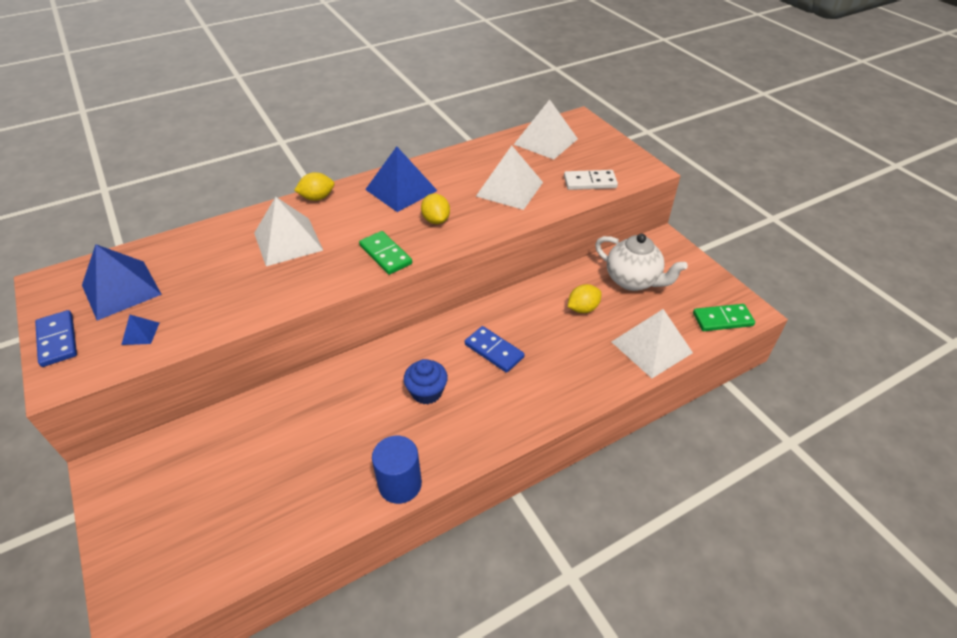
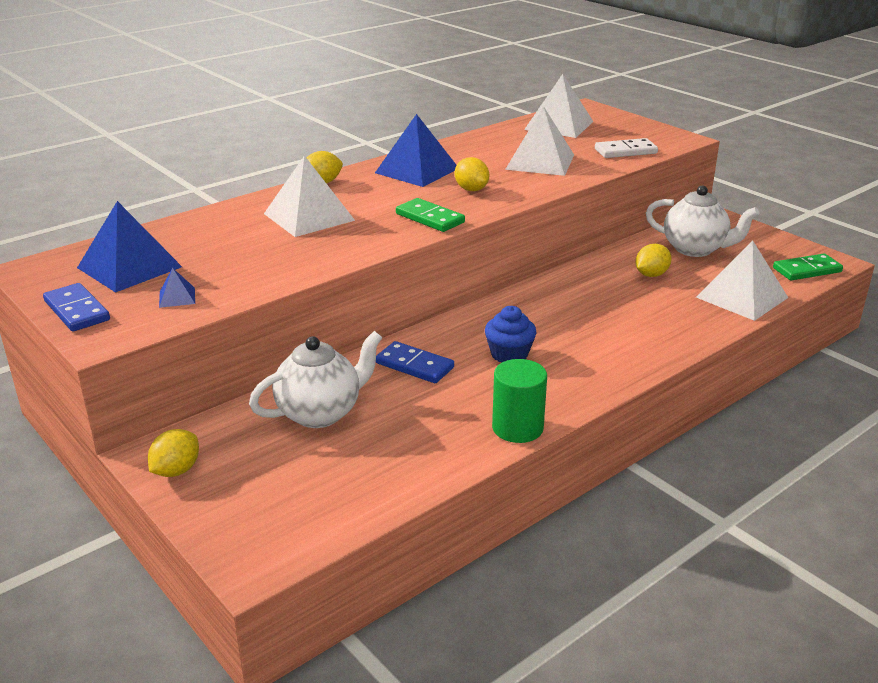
camera: 10 degrees left, 15 degrees down
blue cylinder [372,436,422,504] -> green cylinder [492,359,547,443]
blue domino [465,326,525,373] -> blue domino moved to [376,341,454,383]
none -> yellow lemon [148,429,199,477]
none -> white teapot [249,331,383,428]

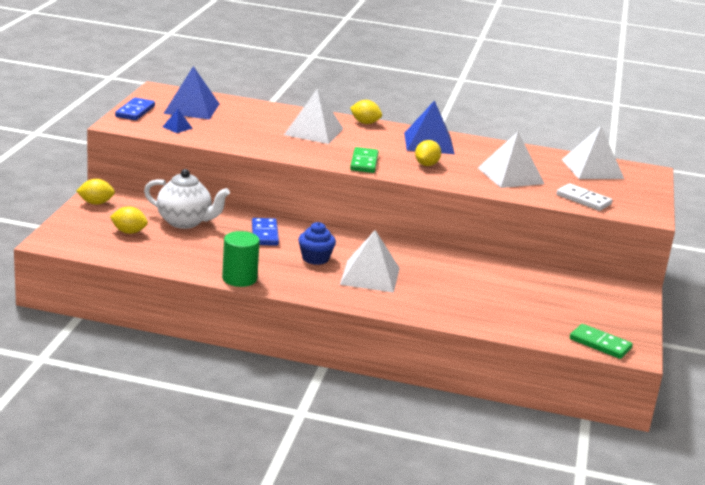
camera: 50 degrees right, 5 degrees down
yellow lemon [635,244,672,277] -> yellow lemon moved to [110,206,148,234]
white teapot [646,185,760,257] -> none
white pyramid [696,240,788,321] -> white pyramid moved to [340,230,400,293]

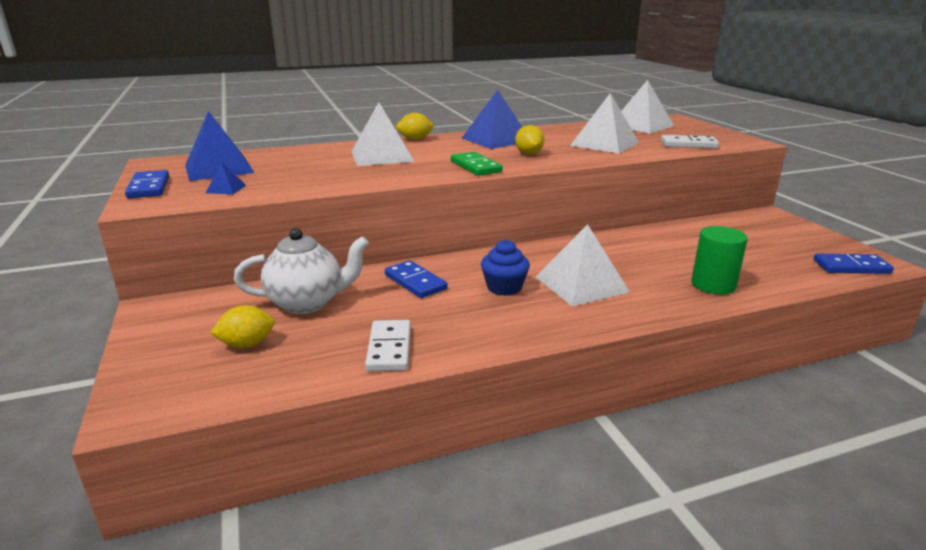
camera: 30 degrees left, 0 degrees up
yellow lemon [76,179,115,205] -> none
green cylinder [222,231,260,287] -> green cylinder moved to [691,226,748,294]
green domino [570,324,633,359] -> blue domino [814,254,894,274]
none -> white domino [365,320,411,371]

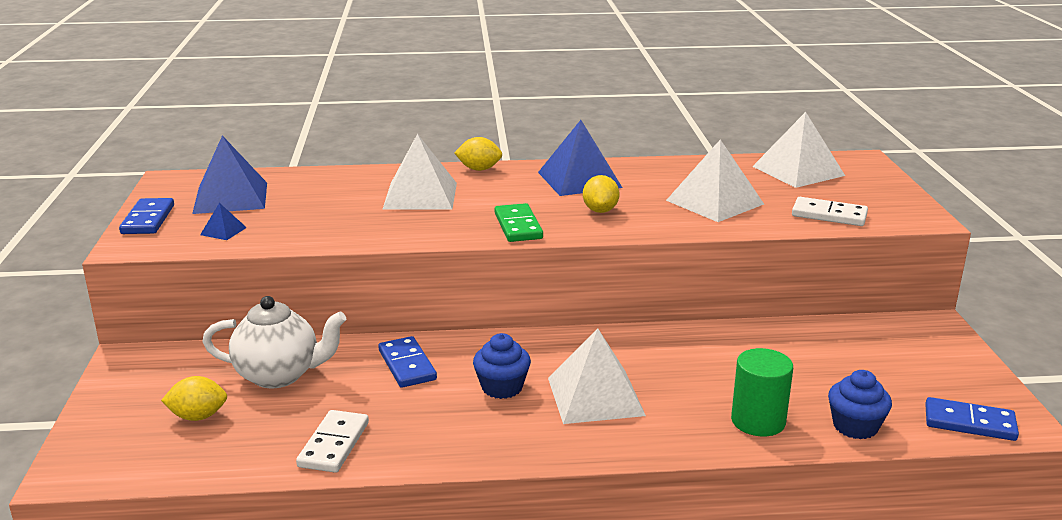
camera: 15 degrees right, 0 degrees up
none -> blue cupcake [828,370,892,439]

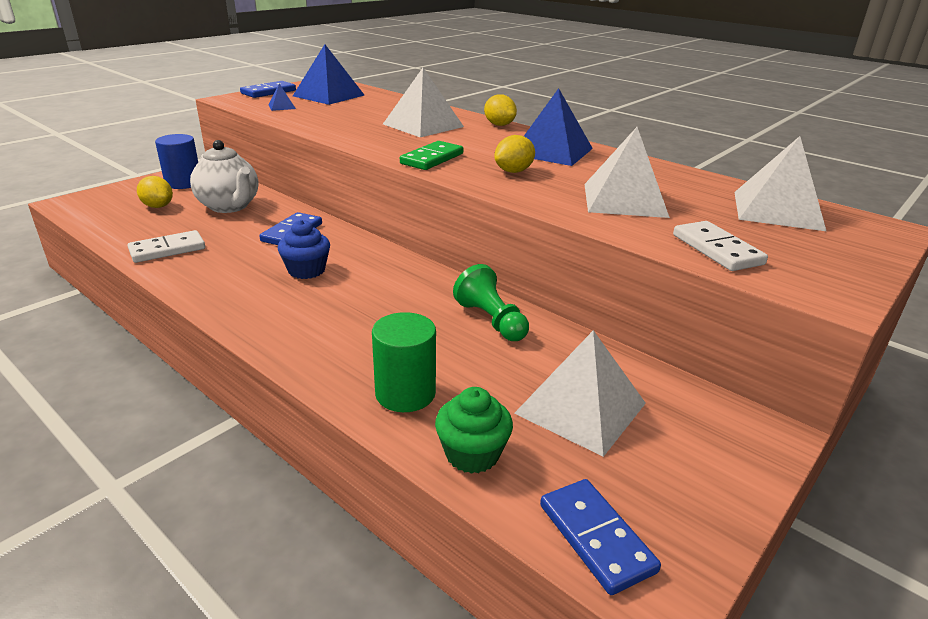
camera: 45 degrees right, 5 degrees up
white pyramid [548,328,646,424] -> white pyramid moved to [514,330,646,457]
blue cupcake [828,370,892,439] -> green cupcake [435,387,513,474]
none -> blue cylinder [155,134,198,189]
none -> green pawn [453,264,529,341]

